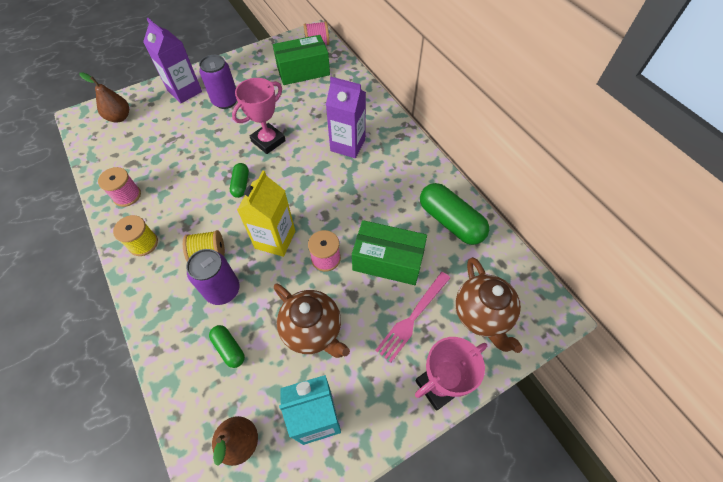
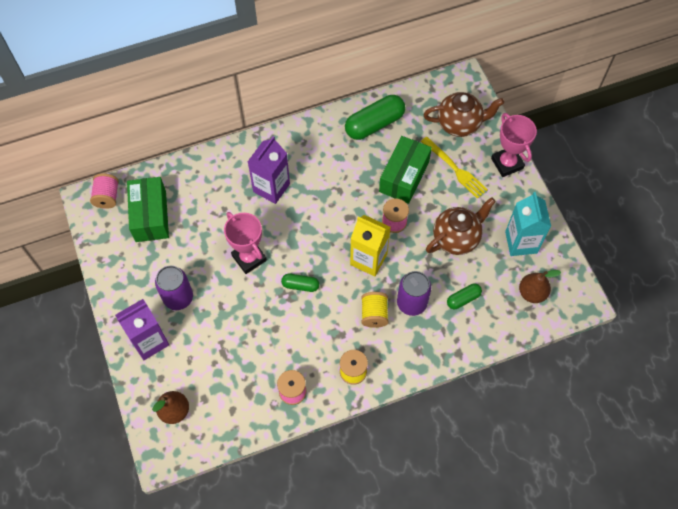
camera: 80 degrees left, 5 degrees up
pink fork [375,272,450,362] -> yellow fork [421,137,488,199]

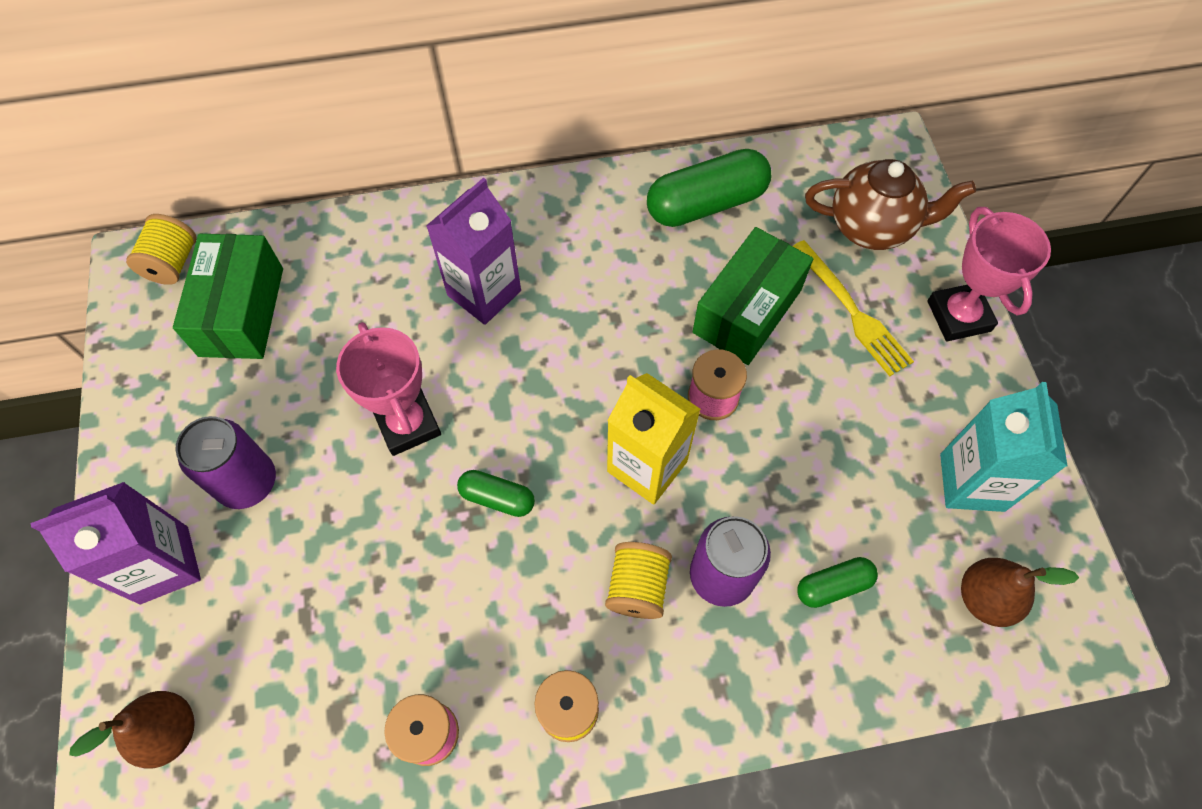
camera: 10 degrees right, 0 degrees up
pink spool [90,173,119,209] -> yellow spool [126,214,197,285]
brown teapot [426,197,496,255] -> none

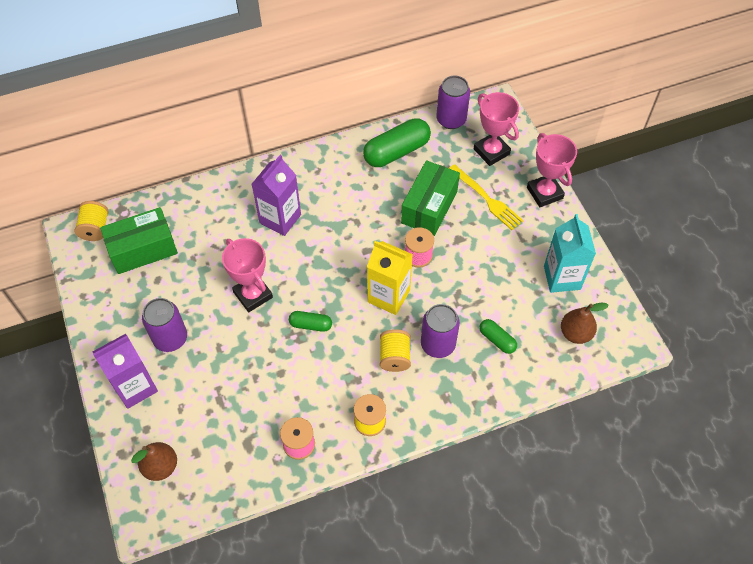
camera: 10 degrees left, 5 degrees down
green box [173,234,283,359] -> green box turned 75 degrees clockwise [100,207,178,274]
green capsule [797,557,878,608] -> green capsule turned 75 degrees clockwise [479,319,517,354]
brown teapot [805,159,976,250] -> pink trophy [474,92,519,166]
none -> purple can [436,76,470,129]

